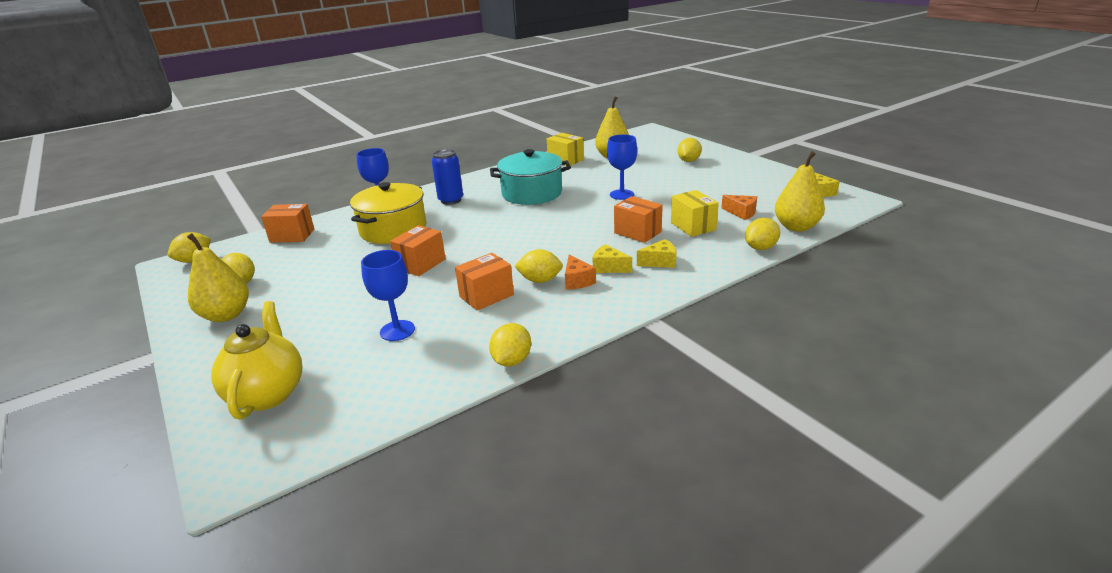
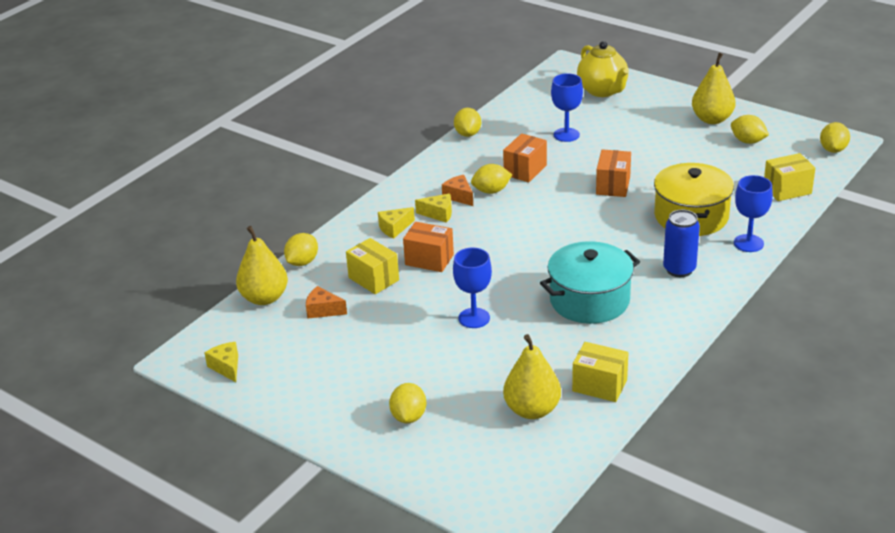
camera: 160 degrees right, 5 degrees up
orange box [261,204,314,243] -> yellow box [764,153,815,201]

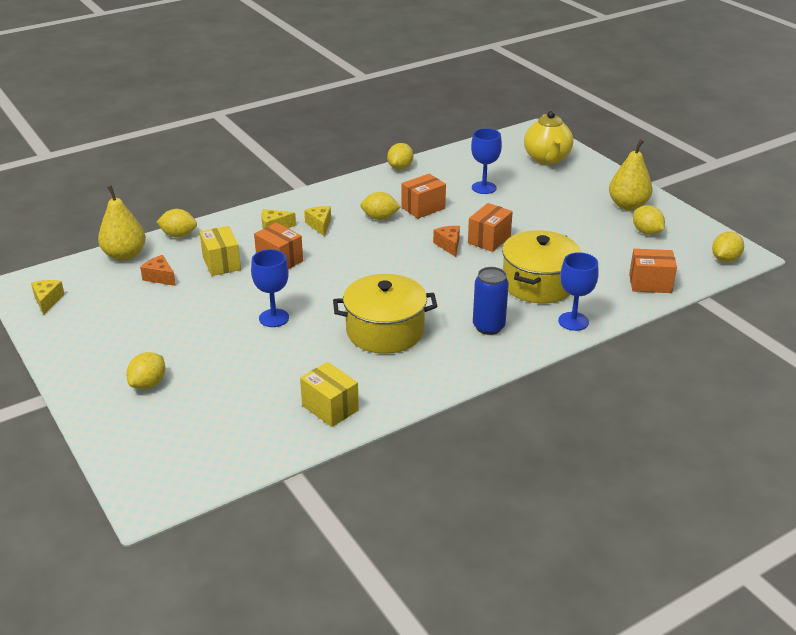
camera: 20 degrees right, 0 degrees up
yellow lemon [284,233,318,266] -> yellow lemon turned 45 degrees clockwise [157,209,197,238]
yellow cheese [415,193,452,223] -> yellow cheese turned 135 degrees counterclockwise [304,206,331,236]
orange cheese [442,175,473,206] -> orange cheese moved to [433,226,460,257]
yellow pear [503,334,561,419] -> none
turquoise pot [540,241,640,324] -> yellow pot [333,274,438,354]
yellow box [764,153,815,201] -> orange box [629,249,677,293]

